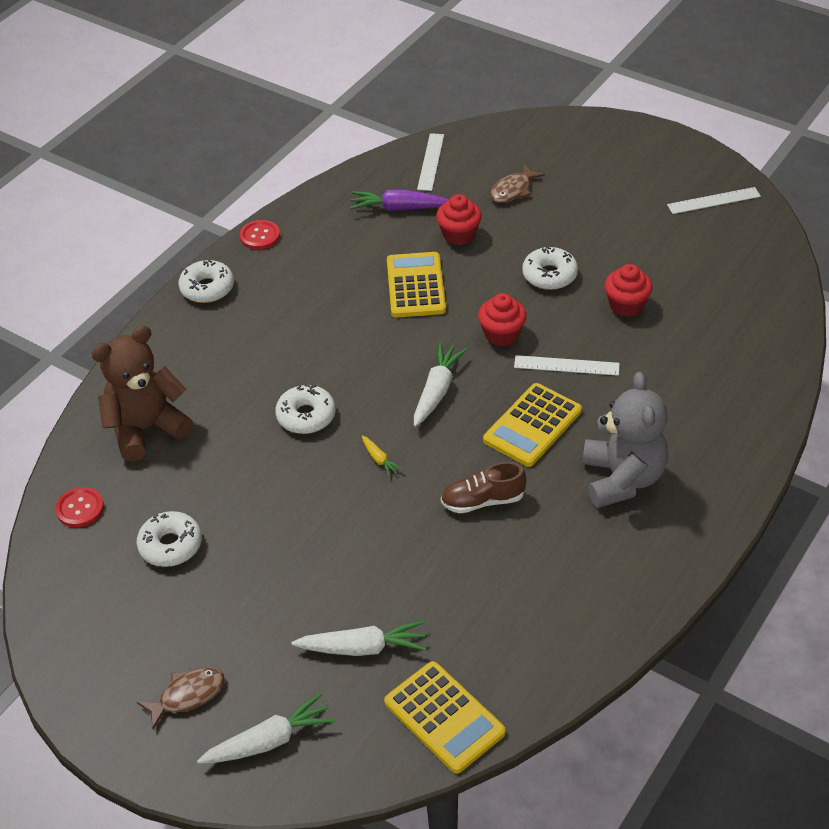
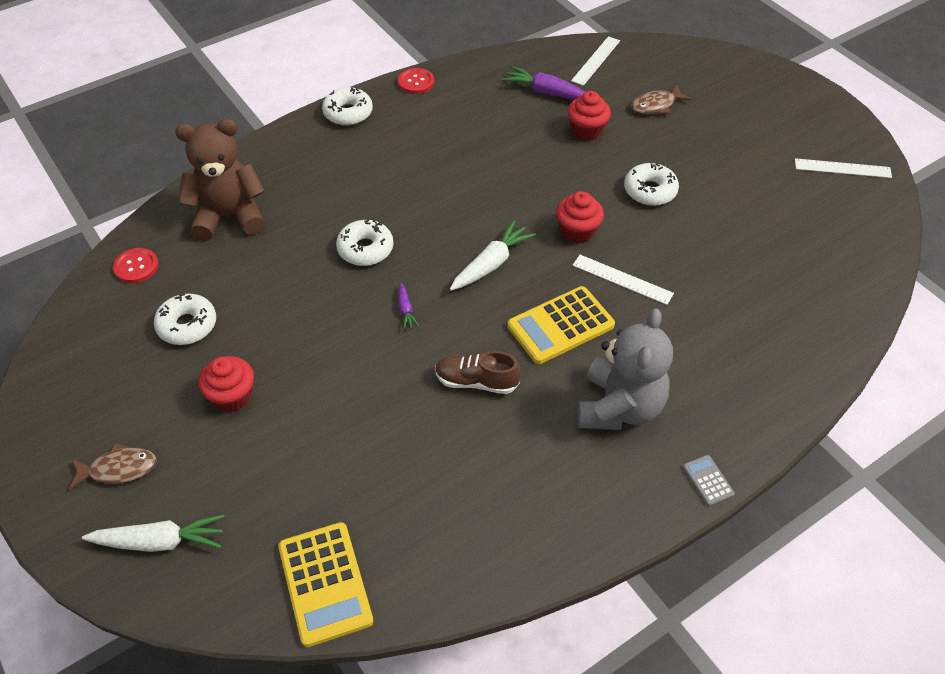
camera: 20 degrees right, 5 degrees up
white carrot [291,621,426,656] -> none
yellow carrot [362,435,403,477] -> purple carrot [398,283,419,329]
yellow calculator [387,252,446,318] -> none
red cupcake [604,264,653,317] -> red cupcake moved to [199,356,254,412]
none -> grey calculator [683,455,735,506]

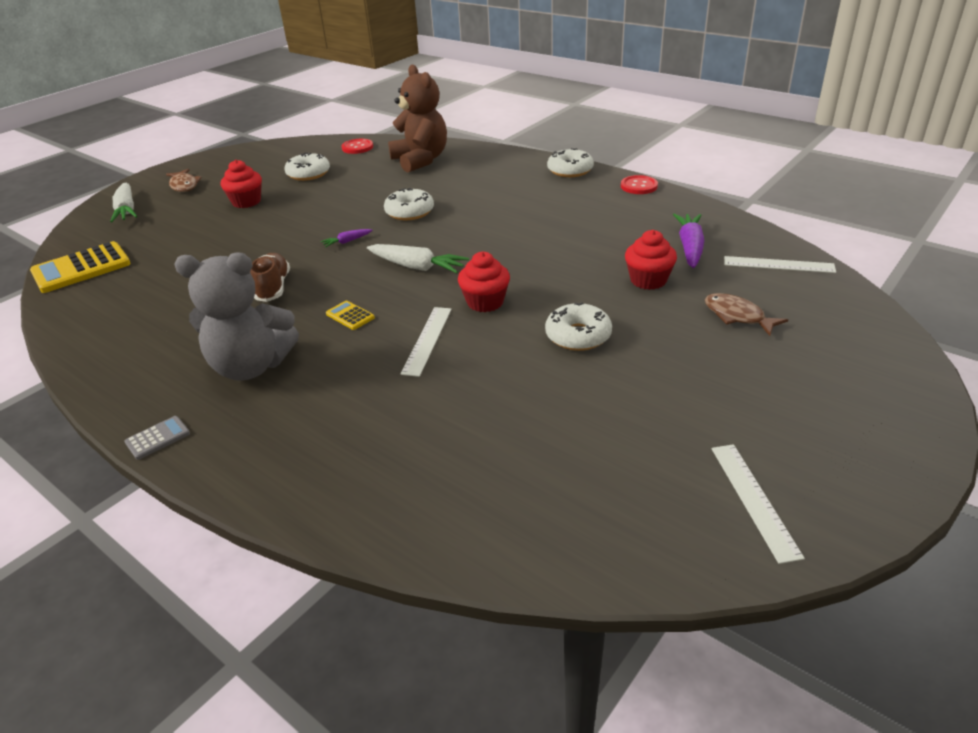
camera: 75 degrees right, 15 degrees down
yellow calculator [507,286,615,364] -> yellow calculator [326,301,375,330], size x0.47

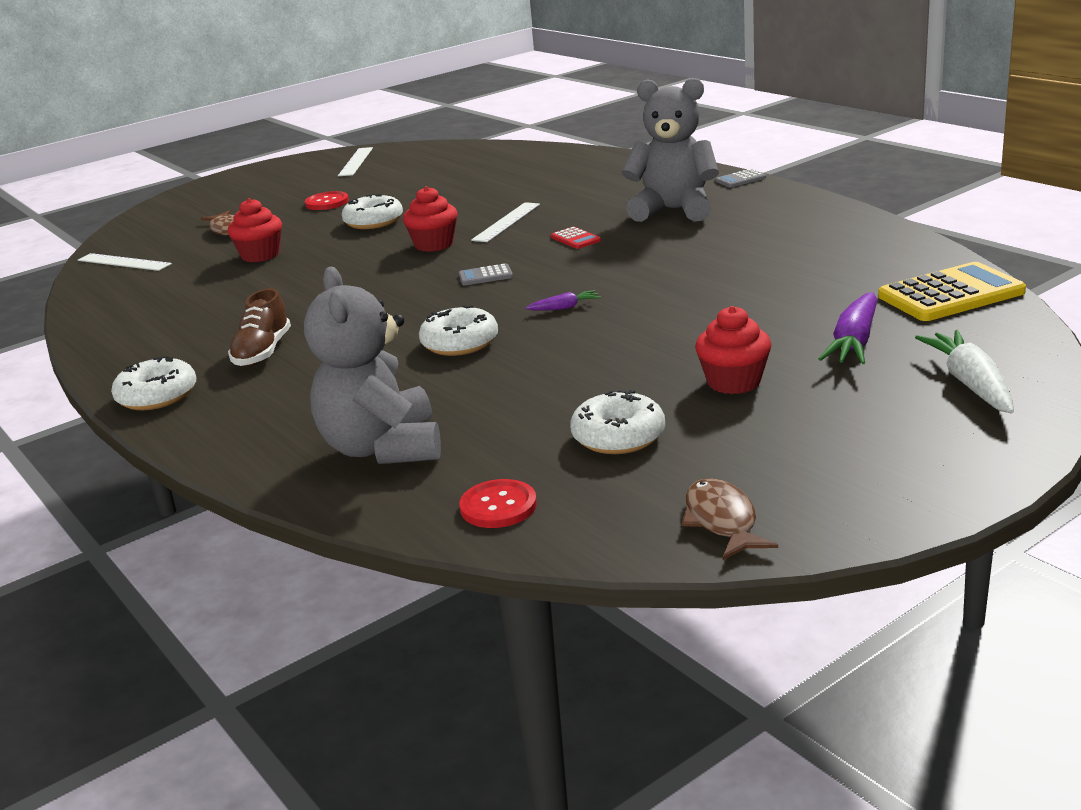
camera: 165 degrees left, 10 degrees down
brown fish [166,169,202,192] -> brown fish moved to [682,478,778,560]
brown shoe [250,253,290,302] -> brown shoe moved to [228,288,291,366]
yellow calculator [326,301,375,330] -> red calculator [551,227,601,249]
white carrot [367,244,469,273] -> grey calculator [459,264,513,286]
brown teddy bear [388,64,447,172] -> grey teddy bear [304,267,441,464]
red button [621,175,658,194] -> red button moved to [305,191,349,210]
purple carrot [673,213,705,268] -> purple carrot moved to [818,292,877,364]

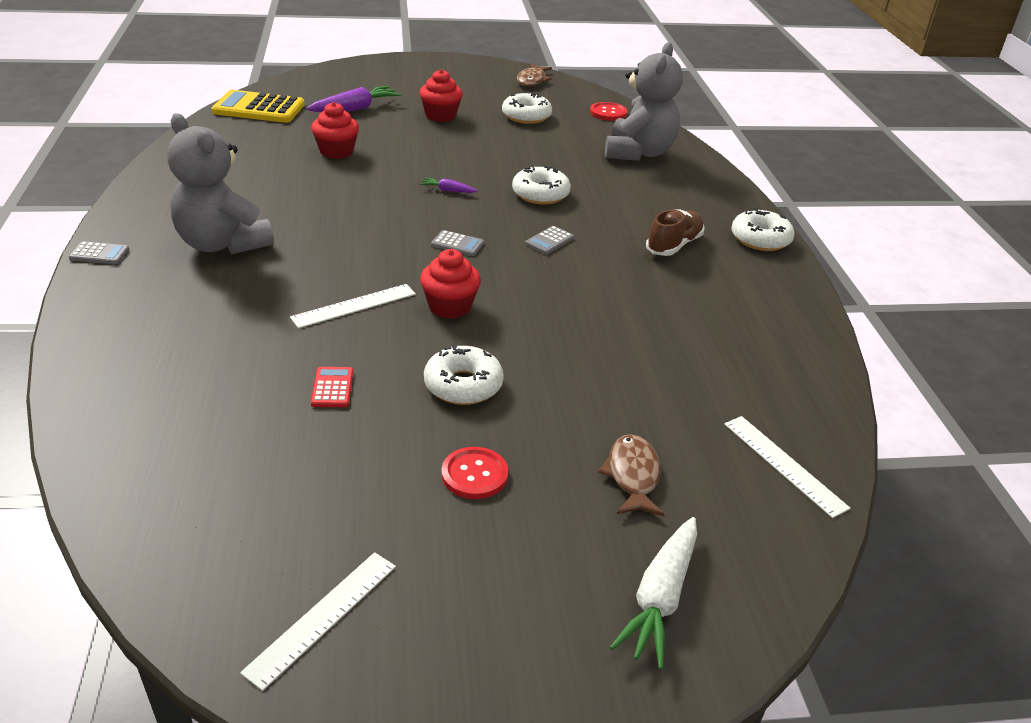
camera: 155 degrees left, 10 degrees up
red cupcake [228,198,282,262] -> red cupcake moved to [311,102,359,159]
red calculator [551,227,601,249] -> red calculator moved to [311,367,353,407]
white carrot [915,330,1014,413] -> white carrot moved to [610,517,697,669]
none -> grey calculator [525,226,574,254]

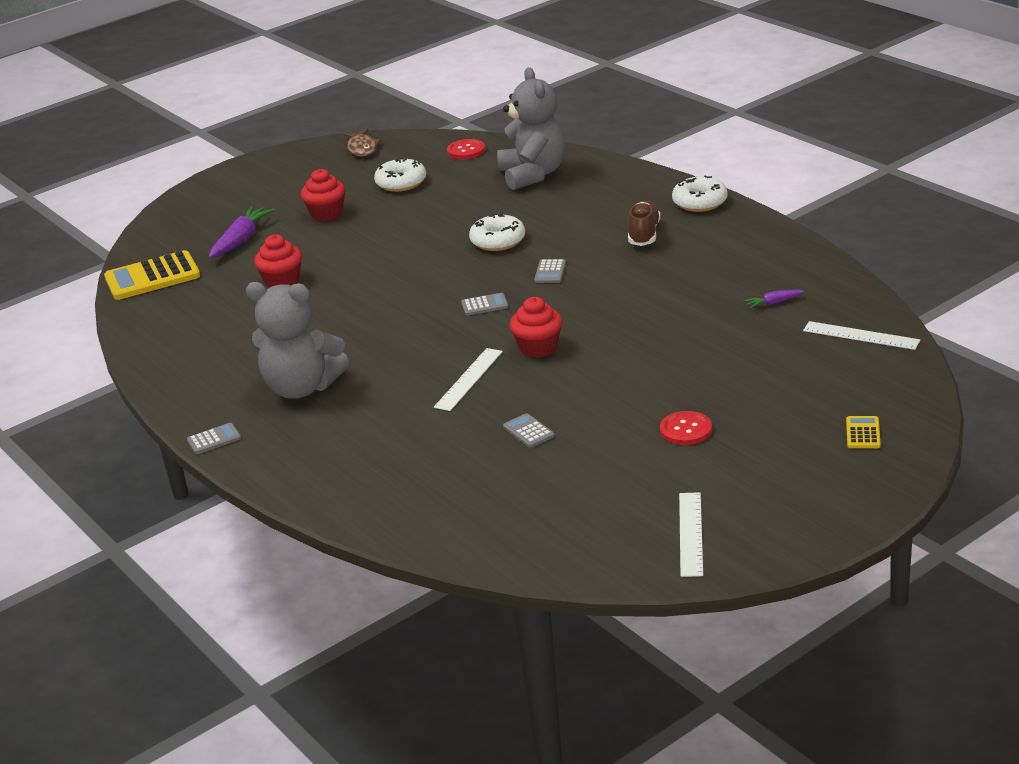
camera: 25 degrees left, 5 degrees down
red calculator [311,367,353,407] -> grey calculator [503,413,554,448]
purple carrot [420,178,478,193] -> purple carrot moved to [744,290,804,308]
white donut [424,344,504,405] -> none
brown fish [598,434,665,516] -> none
white carrot [610,517,697,669] -> yellow calculator [846,416,881,448]

